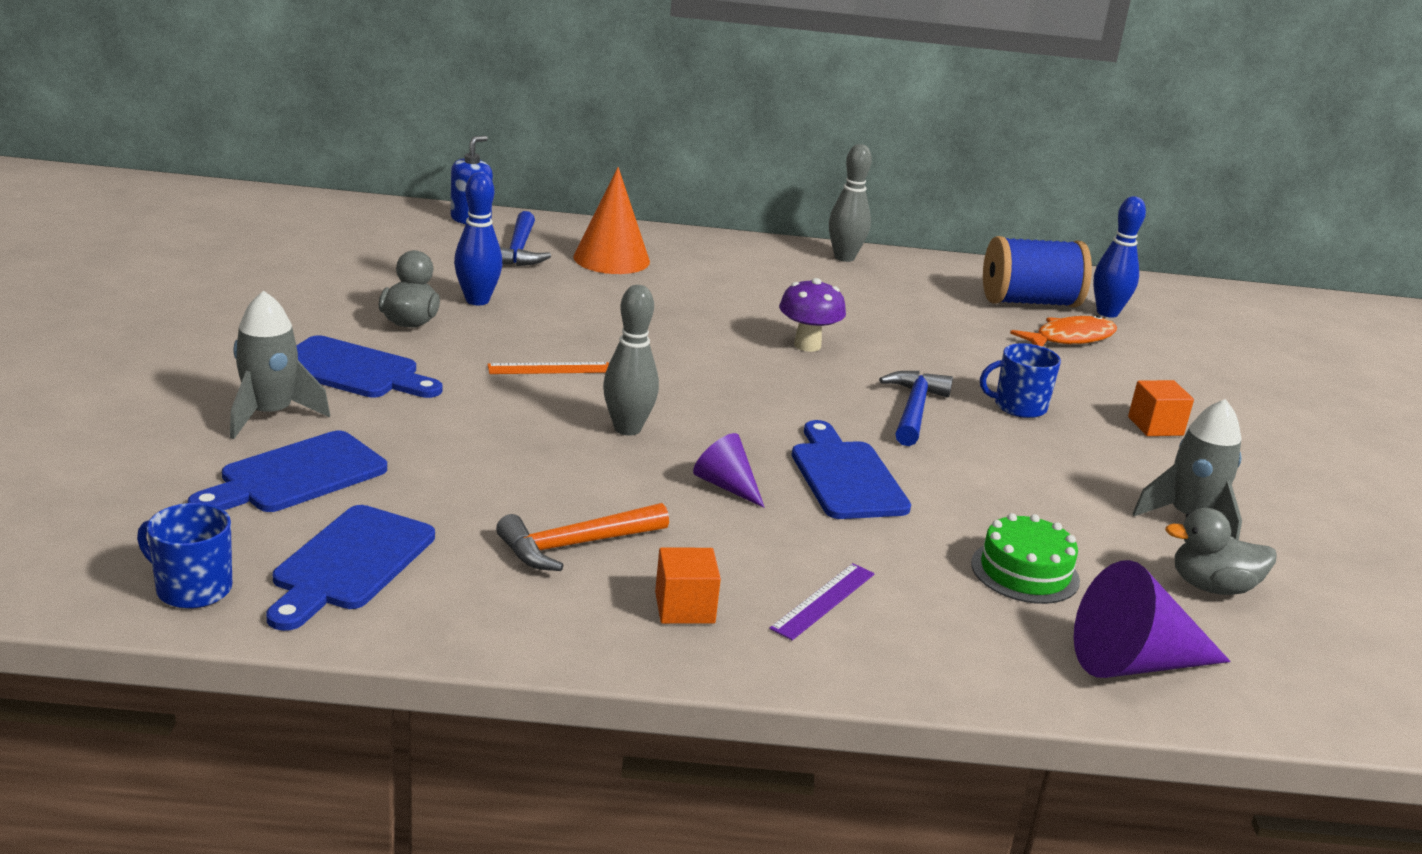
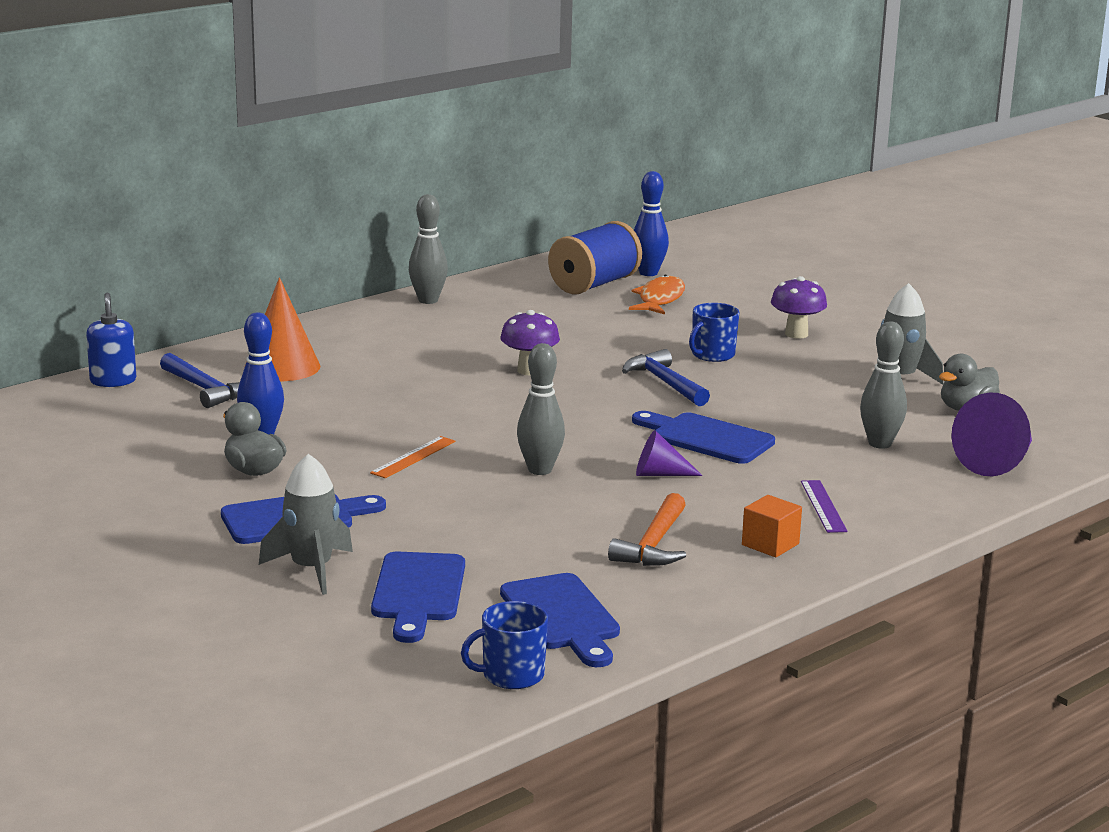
camera: 40 degrees left, 5 degrees down
green cake [971,513,1080,604] -> grey bowling pin [860,321,907,449]
orange cube [1128,380,1194,436] -> purple mushroom [771,276,827,339]

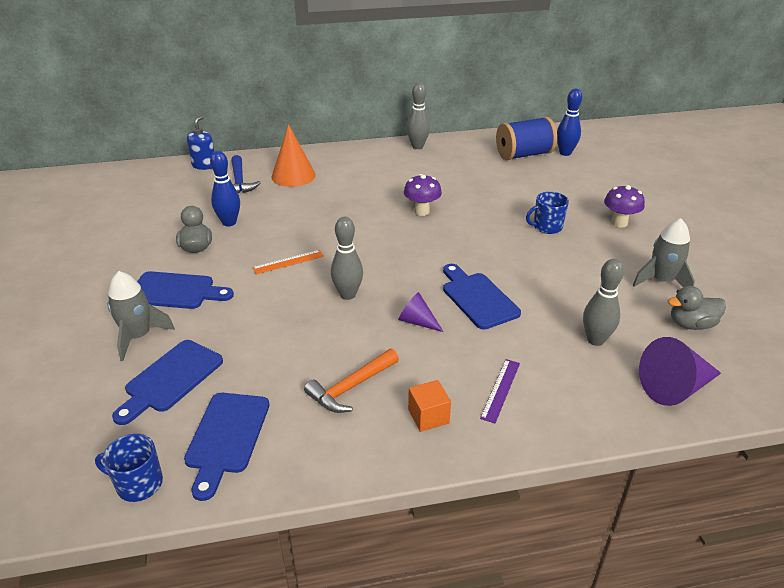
camera: 30 degrees right, 15 degrees up
blue hammer [622,349,710,406] -> none
orange fish [629,274,685,315] -> none

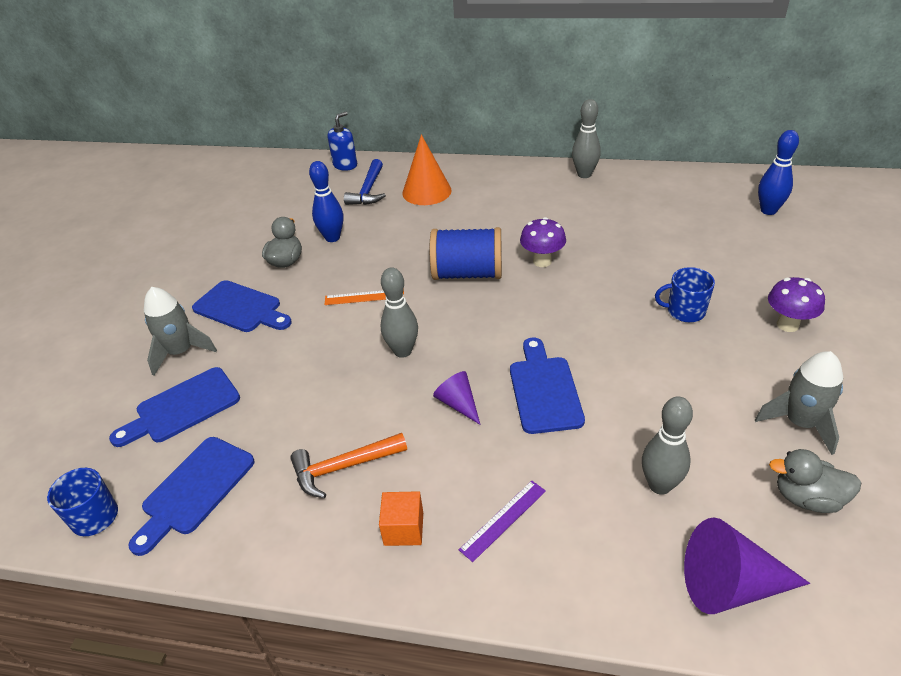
camera: 25 degrees right, 5 degrees up
blue spool [496,117,557,160] -> blue spool moved to [430,227,502,280]

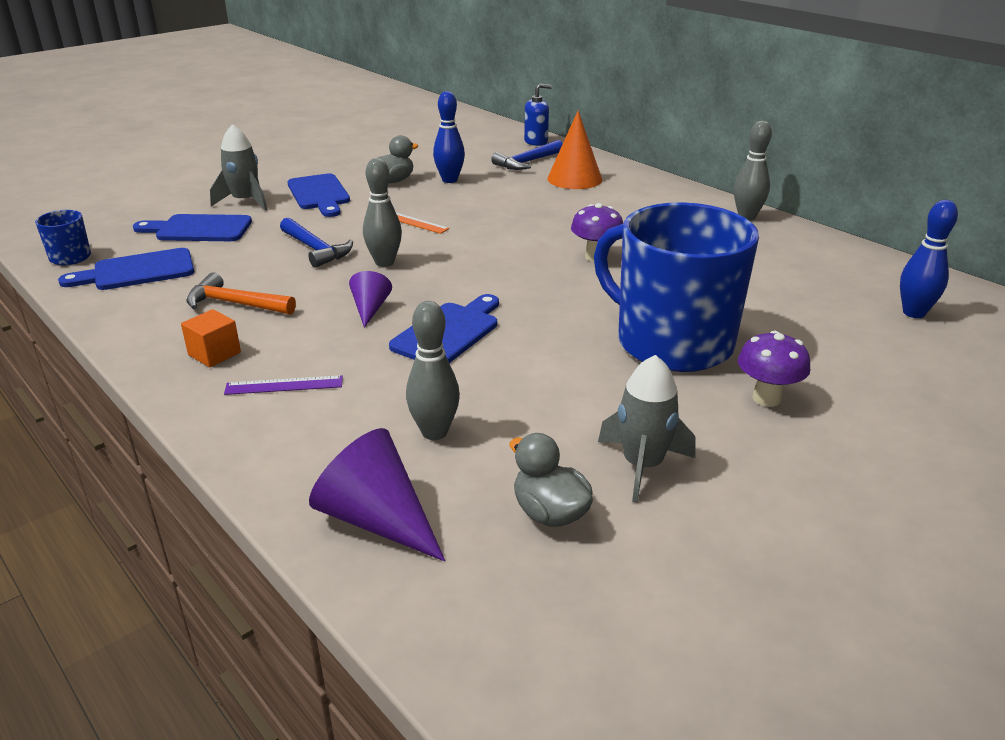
camera: 35 degrees right, 10 degrees down
blue spool [430,227,502,280] -> none
blue mug [655,267,715,322] -> blue mug [594,202,759,372], size x2.47
none -> blue hammer [280,218,353,268]

